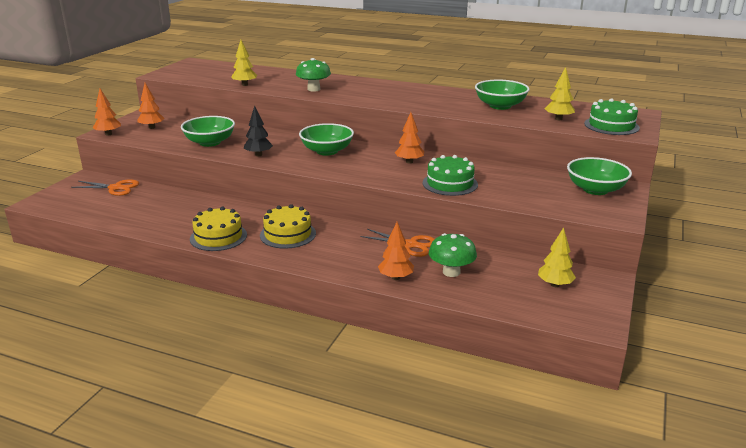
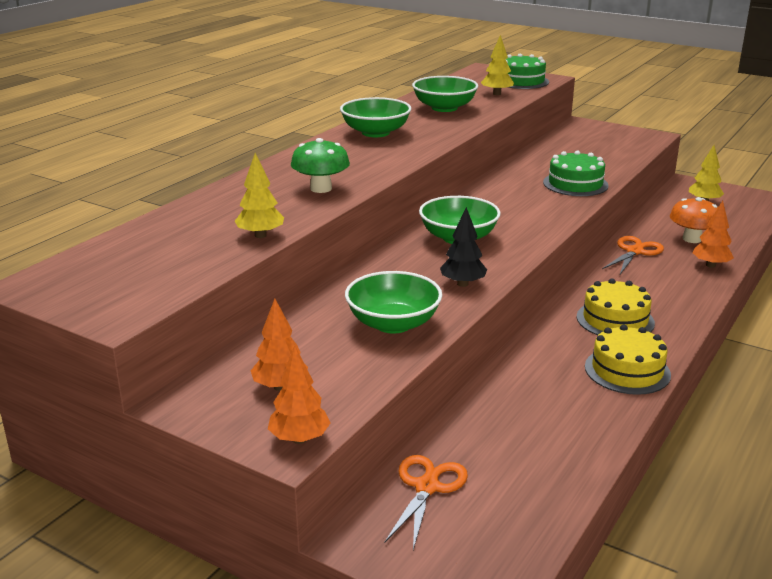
camera: 80 degrees left, 0 degrees up
orange tree [395,112,424,164] -> none
green mushroom [429,233,477,277] -> orange mushroom [670,197,718,243]
green bowl [567,157,632,195] -> green bowl moved to [340,97,411,137]

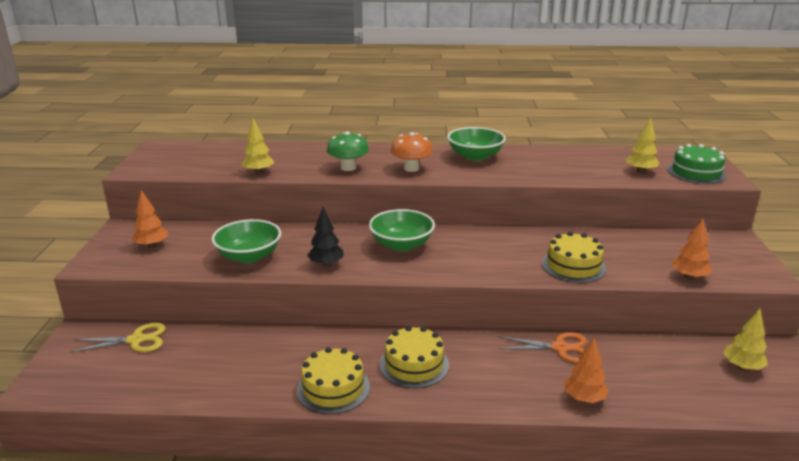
camera: 60 degrees right, 0 degrees up
orange tree [268,345,331,444] -> orange tree moved to [672,218,712,280]
orange scissors [384,455,468,550] -> yellow scissors [70,323,166,352]
green bowl [412,76,478,112] -> none
green cake [543,150,609,196] -> yellow cake [542,232,606,283]
orange mushroom [670,197,718,243] -> orange mushroom moved to [391,132,433,172]

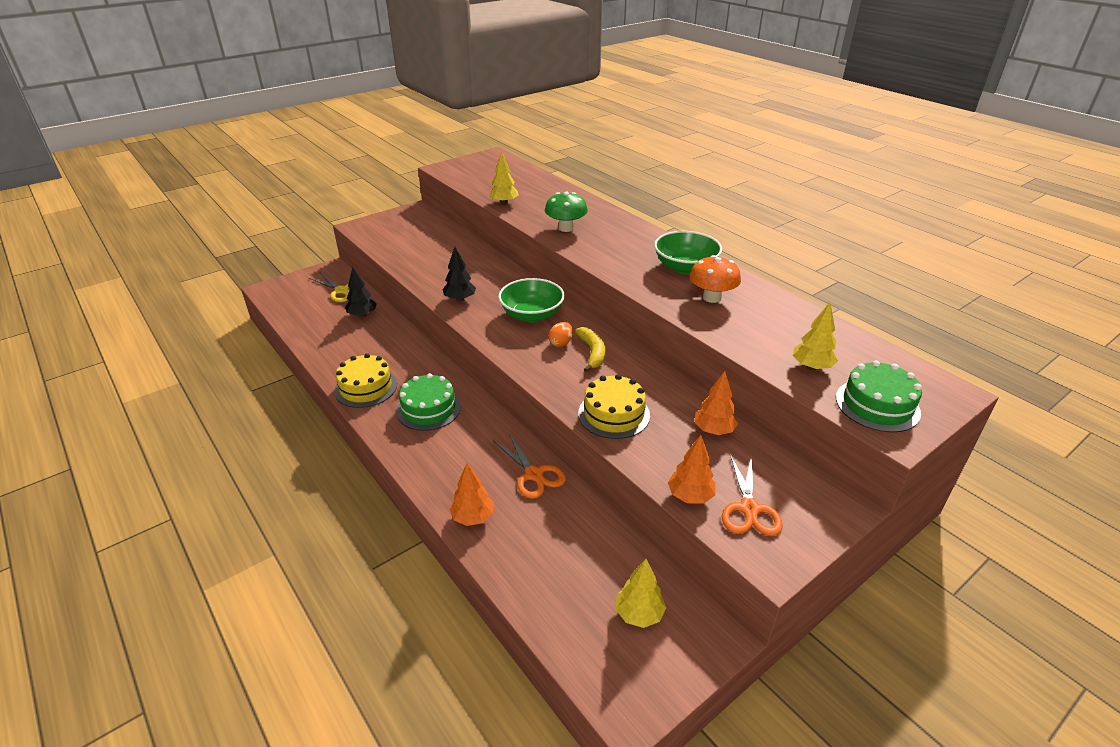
camera: 50 degrees right, 10 degrees up
orange tree [132,190,168,248] -> orange tree moved to [694,371,738,435]
green bowl [212,219,281,263] -> none
yellow cake [380,326,449,388] -> green cake [396,373,461,431]
orange mushroom [391,132,433,172] -> orange mushroom moved to [689,255,741,303]
none -> black tree [345,267,377,317]
none -> orange egg [549,322,573,347]
none -> yellow banana [575,327,605,372]
none -> orange scissors [722,454,783,536]

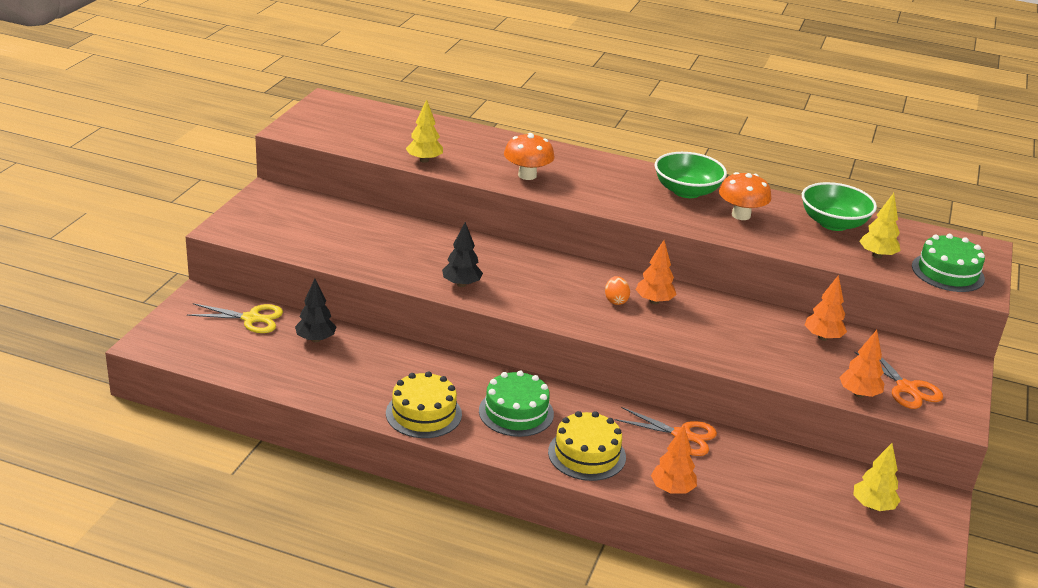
camera: 35 degrees left, 5 degrees down
green bowl [498,278,565,322] -> green bowl moved to [802,182,877,231]
green mushroom [545,192,588,232] -> orange mushroom [504,133,554,180]
yellow banana [575,327,605,372] -> orange tree [636,240,677,304]
yellow cake [578,374,650,439] -> yellow cake moved to [548,411,626,481]

